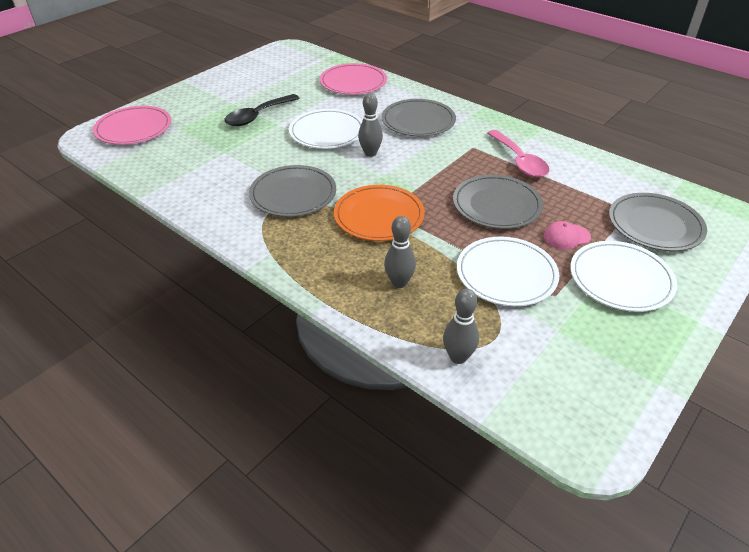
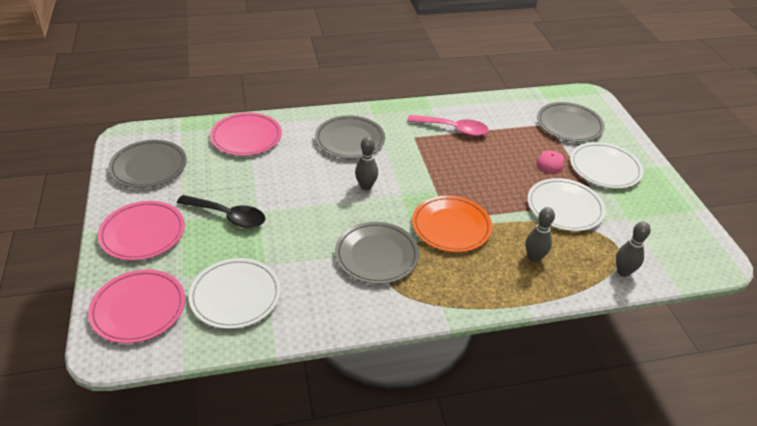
camera: 55 degrees left, 0 degrees up
black spoon [224,94,300,126] -> black spoon turned 60 degrees counterclockwise [177,195,265,228]
white plate [289,109,363,149] -> white plate moved to [189,258,281,329]
grey plate [453,175,543,229] -> grey plate moved to [108,140,187,188]
none -> pink plate [98,201,185,261]

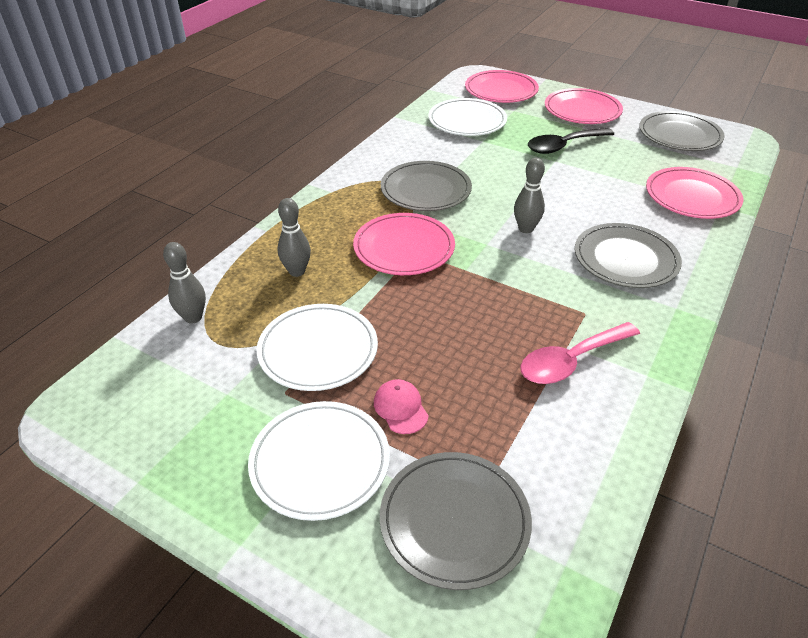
camera: 135 degrees right, 0 degrees up
orange plate [412,195,492,252] -> pink plate [353,213,455,275]

